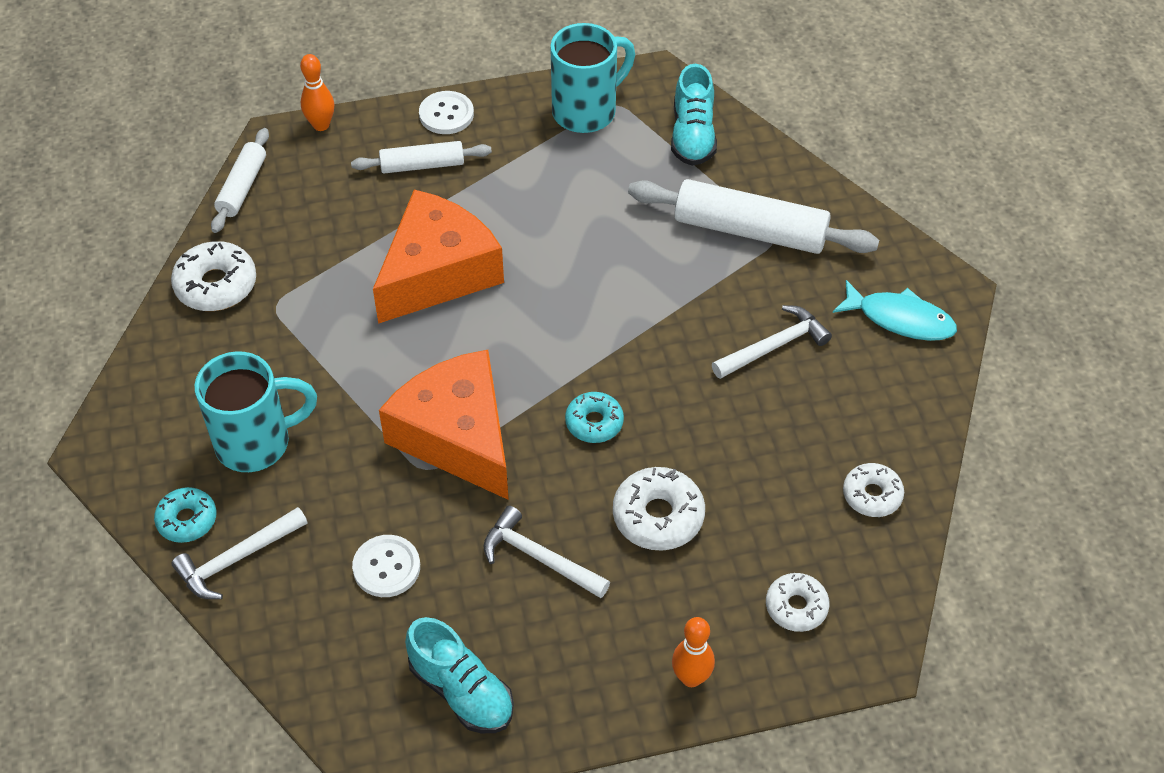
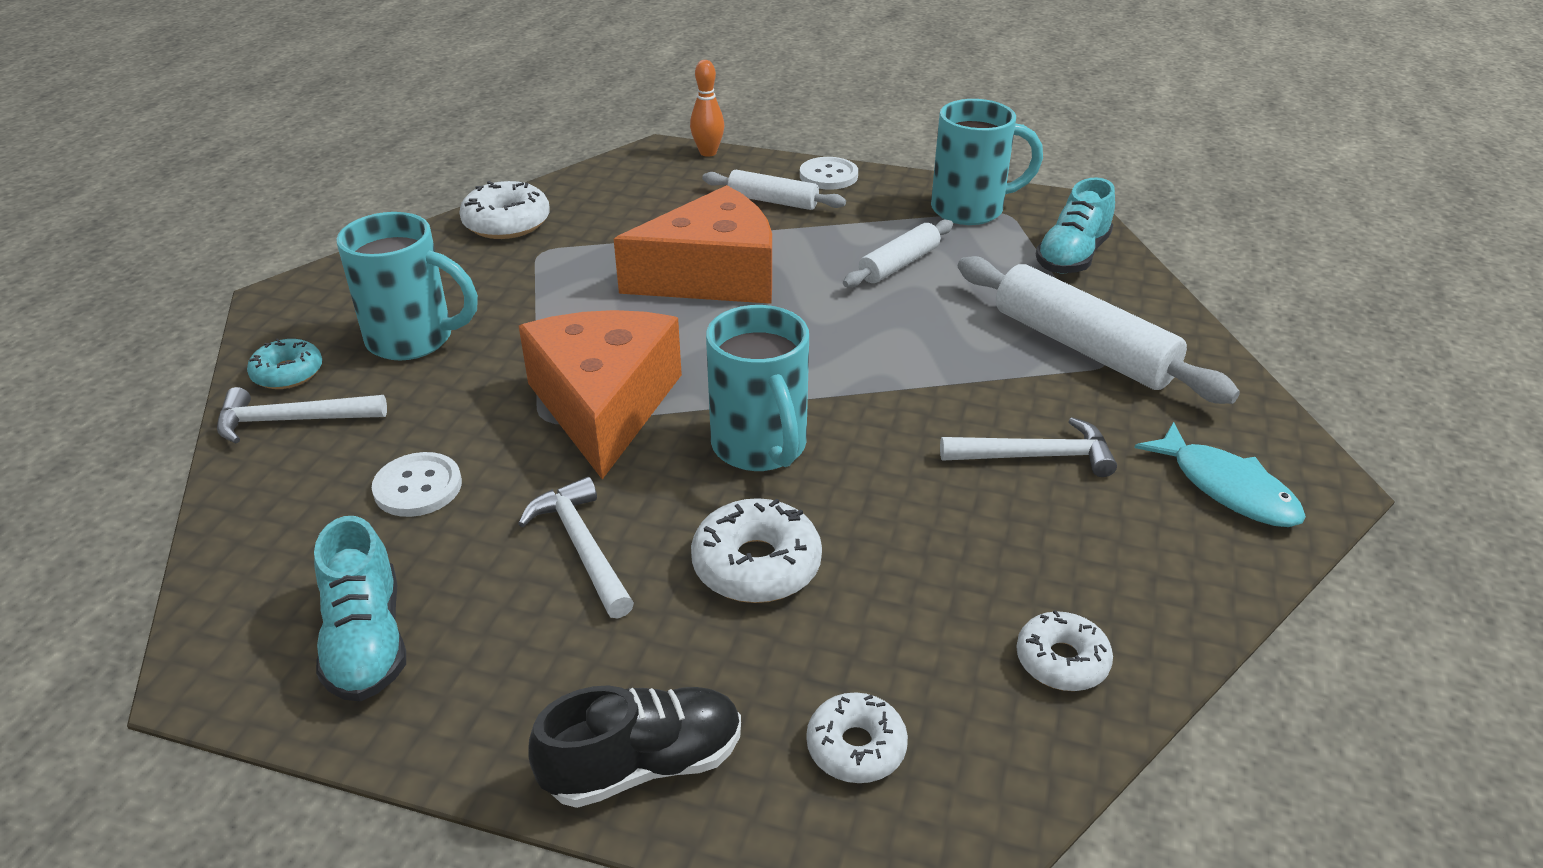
camera: 30 degrees right, 15 degrees down
white rolling pin [211,128,269,233] -> white rolling pin moved to [843,219,953,288]
turquoise donut [565,392,624,443] -> turquoise mug [706,305,809,471]
orange bowling pin [672,617,715,687] -> black shoe [528,686,741,808]

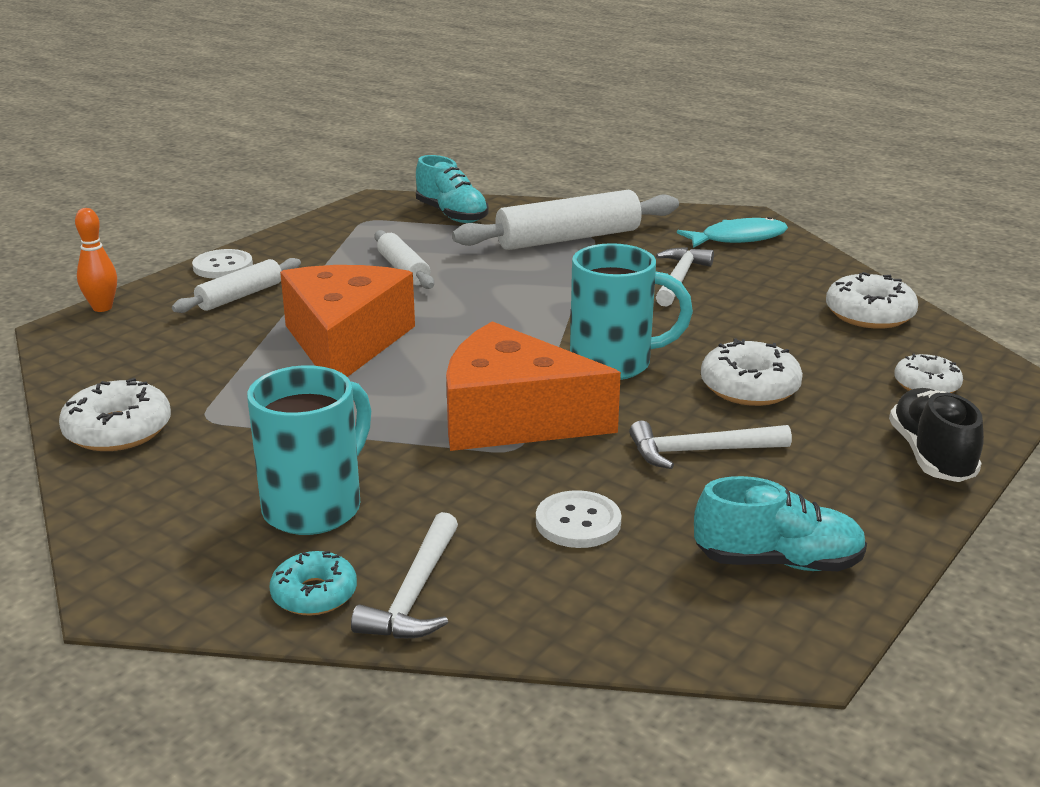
camera: 70 degrees left, 10 degrees down
turquoise mug [931,99,1043,225] -> none
white donut [1016,610,1113,691] -> white donut [826,272,918,329], size x1.51

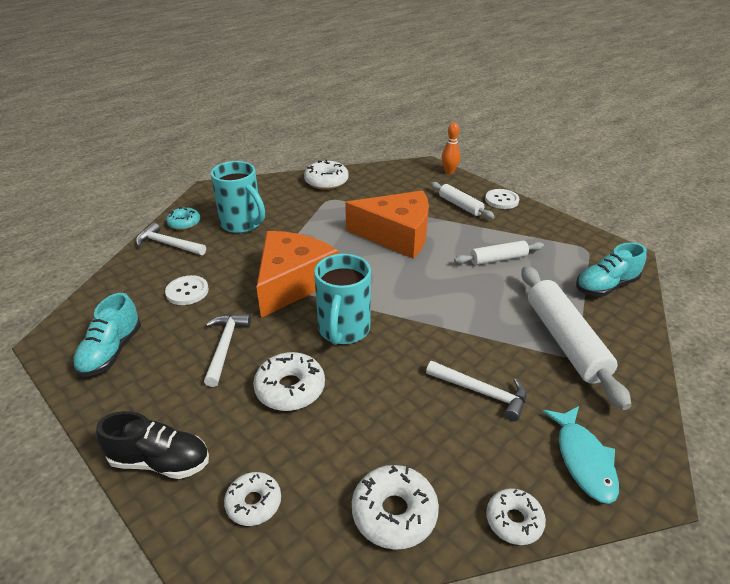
camera: 100 degrees right, 10 degrees up
none -> white donut [486,488,546,545]

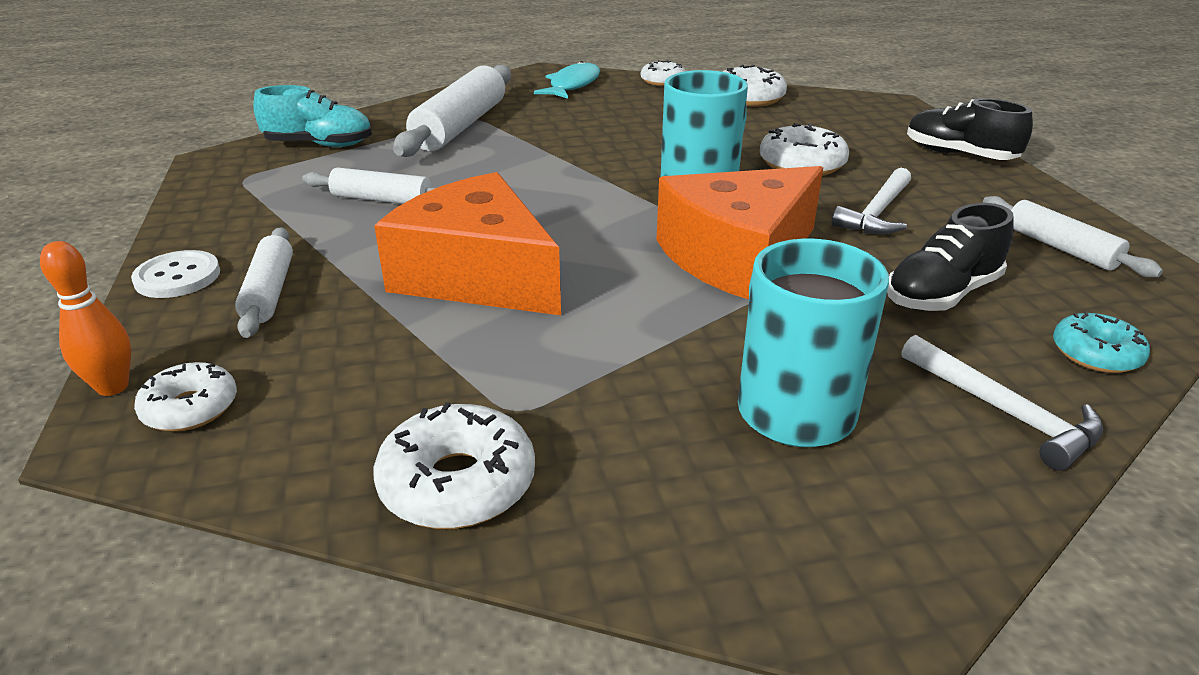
camera: 150 degrees left, 5 degrees down
turquoise shoe [73,293,141,377] -> white rolling pin [983,196,1163,277]
white button [165,275,209,305] -> black shoe [887,203,1013,311]
turquoise donut [166,206,200,230] -> turquoise donut moved to [1053,311,1150,373]
white donut [224,472,281,526] -> white donut moved to [134,362,237,432]
white hammer [426,361,527,421] -> none

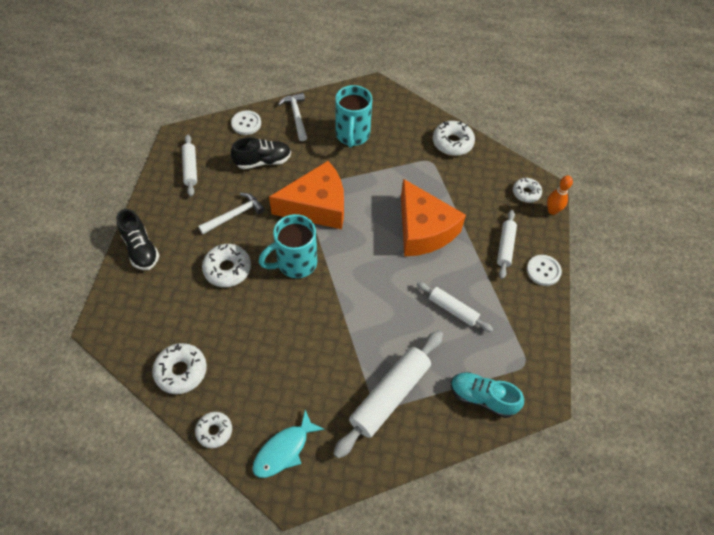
camera: 160 degrees left, 25 degrees up
turquoise donut [1053,311,1150,373] -> white button [231,110,261,135]

